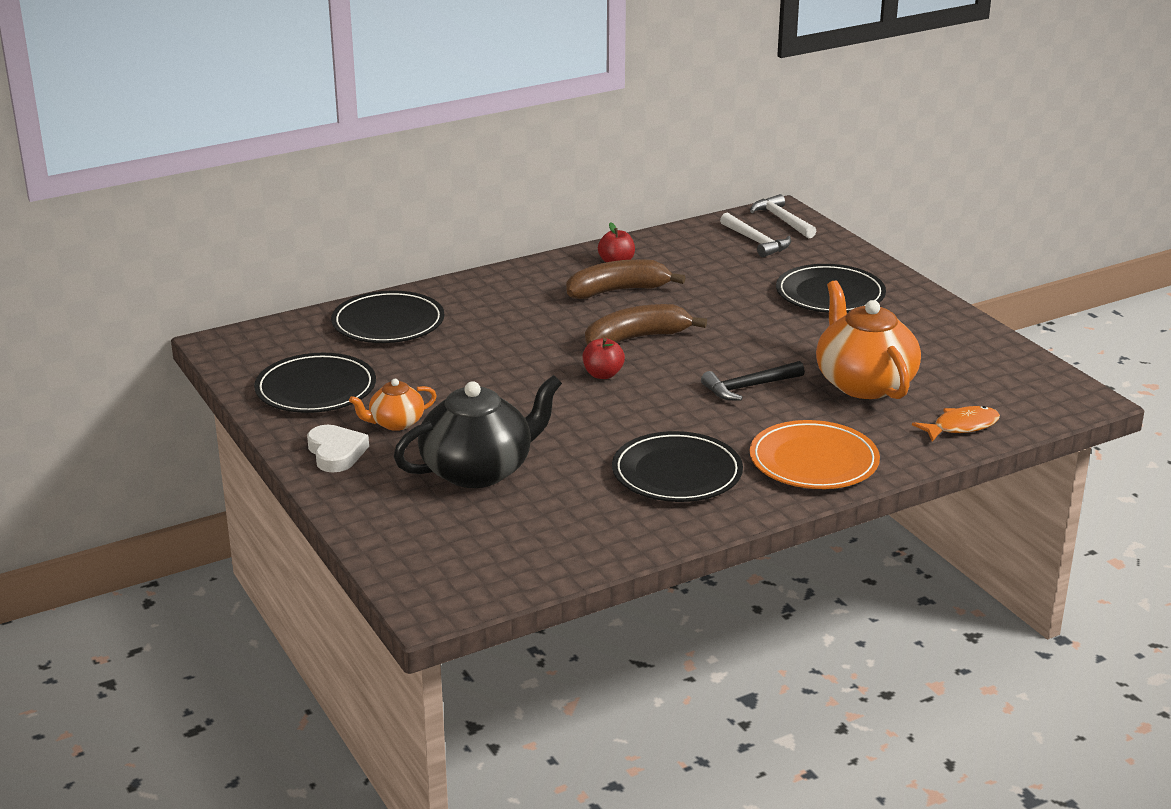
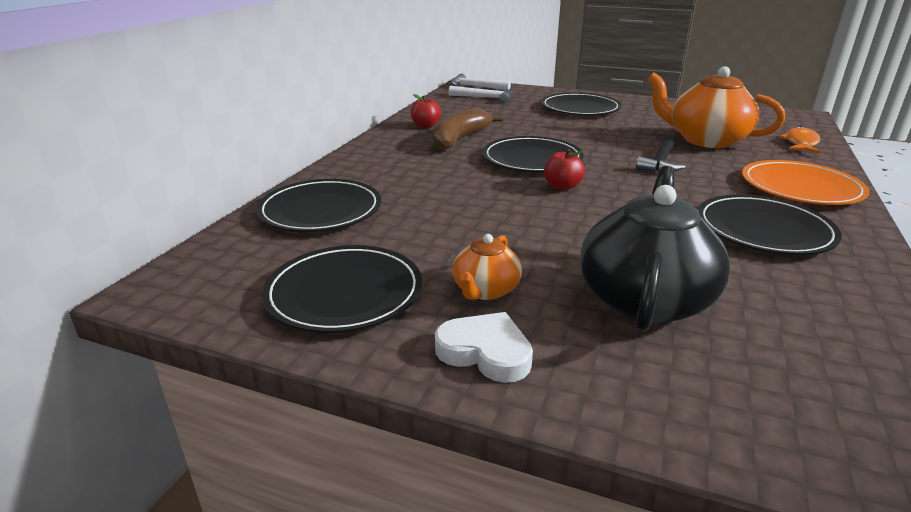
camera: 40 degrees left, 0 degrees up
brown banana [585,304,707,345] -> black plate [482,136,584,172]

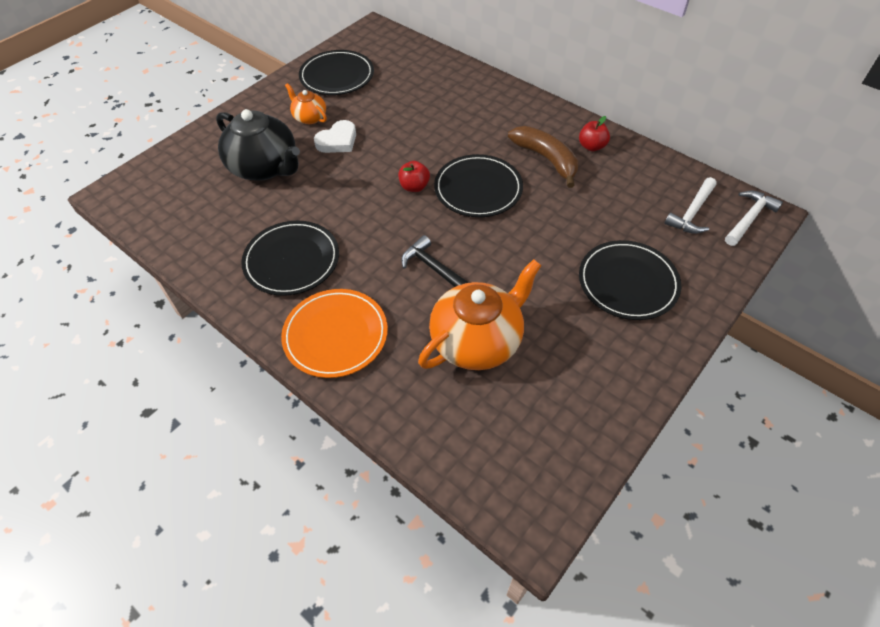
camera: 110 degrees right, 25 degrees up
black plate [256,179,381,232] -> none
white heart [435,312,533,383] -> white heart moved to [314,120,356,153]
orange fish [779,126,820,153] -> none

